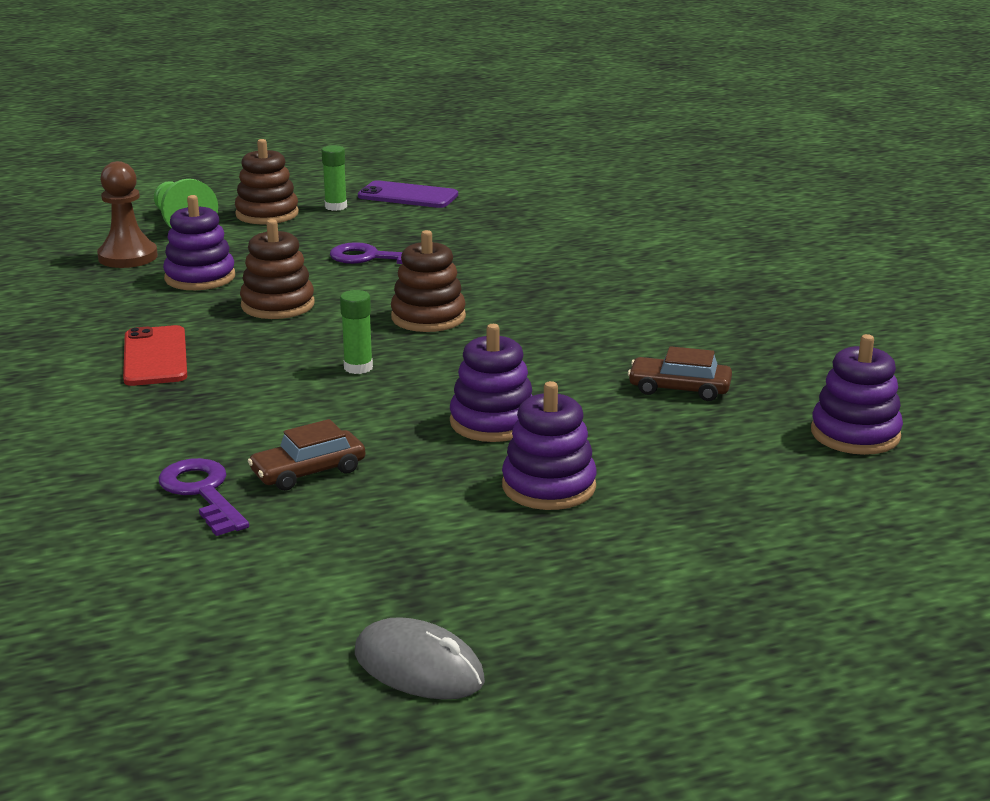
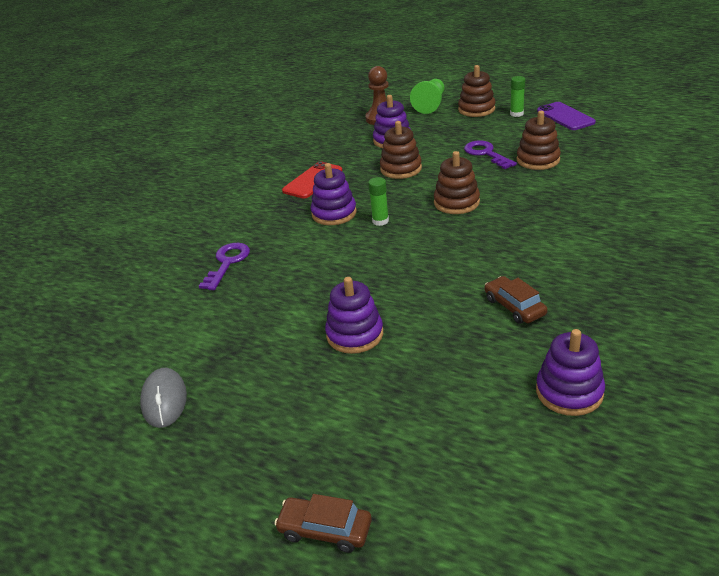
camera: 50 degrees right, 10 degrees up
brown car [248,419,365,491] -> brown car moved to [274,494,372,553]
purple stacking toy [450,324,533,442] -> purple stacking toy moved to [311,163,357,225]
none -> brown stacking toy [517,111,561,170]

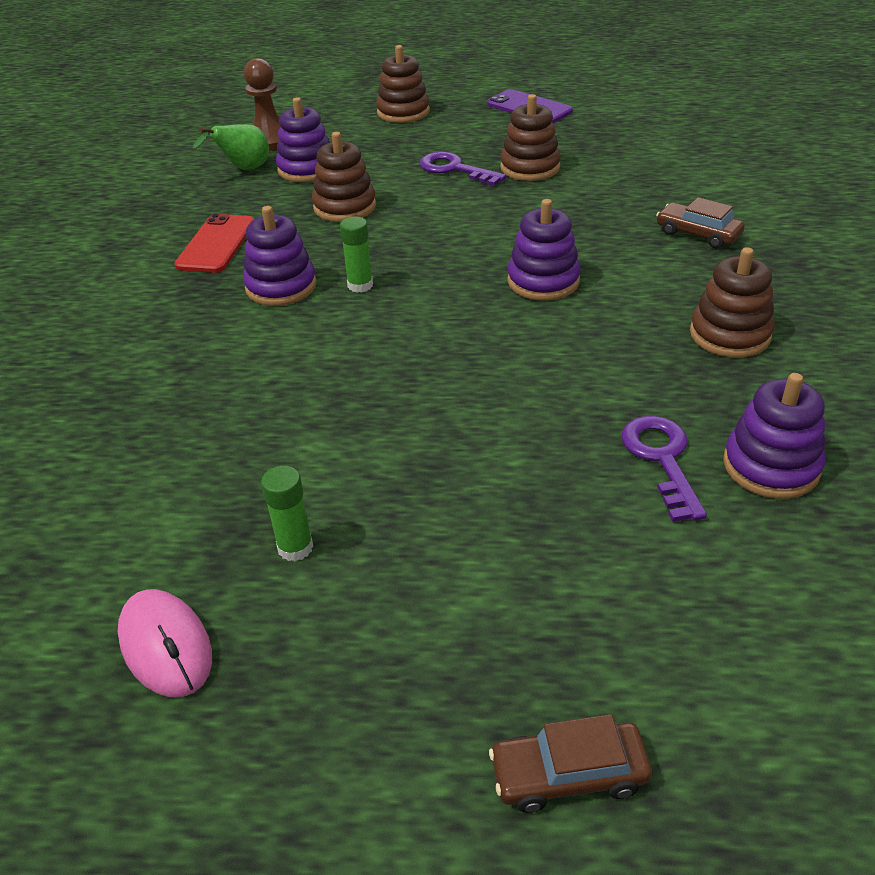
camera: 25 degrees left, 5 degrees up
grey mouse [140,368,187,428] -> pink mouse [118,589,212,697]
purple key [199,243,250,290] -> purple key moved to [622,416,707,522]
purple stacking toy [325,277,383,354] -> purple stacking toy moved to [507,199,581,301]
green pawn [410,79,444,114] -> none
brown stacking toy [434,151,480,214] -> brown stacking toy moved to [690,247,775,357]
brown car [485,276,548,324] -> brown car moved to [656,197,745,248]
green glue stick [510,76,525,117] -> green glue stick moved to [261,466,313,561]
none -> green pear [193,124,269,170]

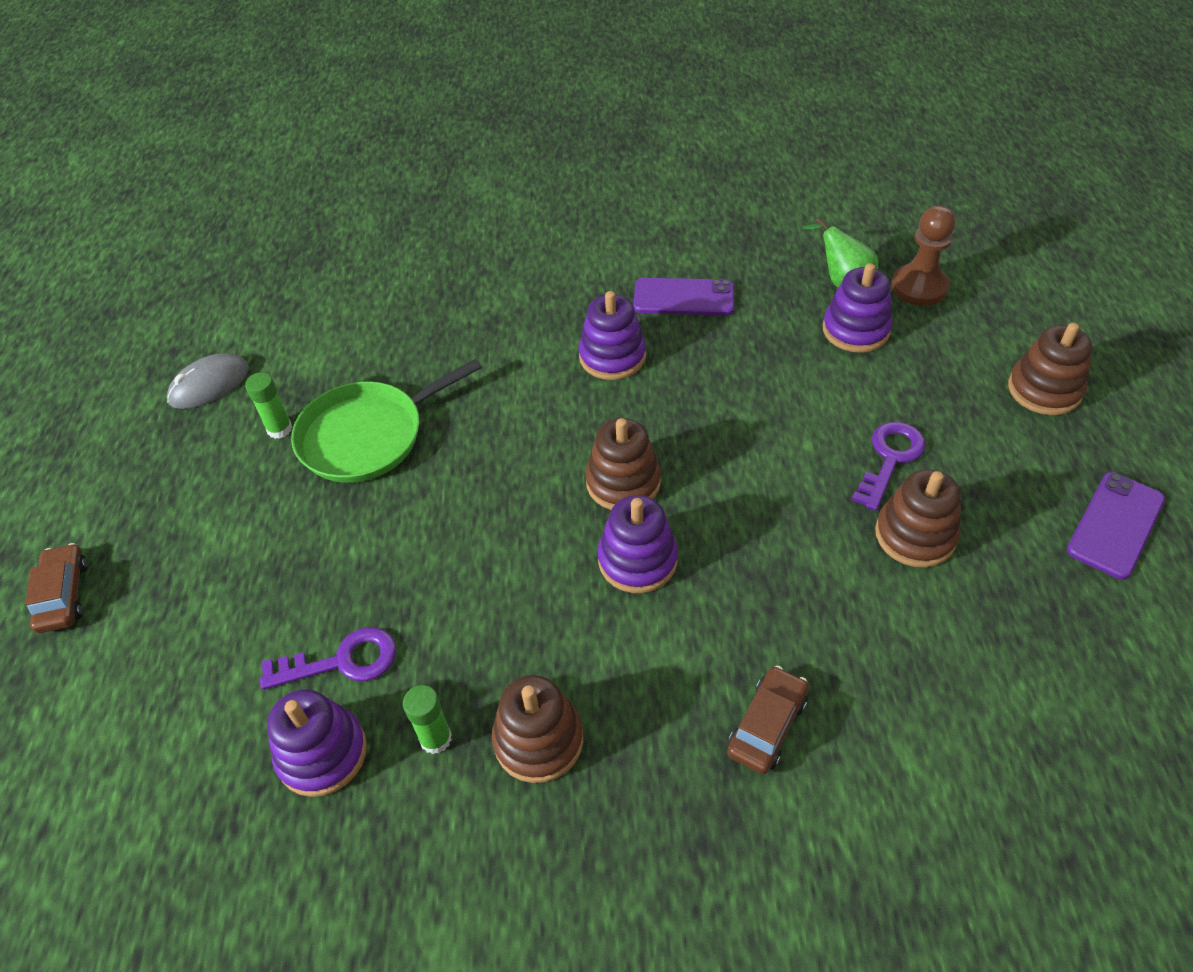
camera: 85 degrees right, 10 degrees up
pink mouse [118,589,212,697] -> grey mouse [167,353,249,409]
red phone [174,213,255,273] -> purple phone [633,278,734,315]
brown stacking toy [312,132,376,222] -> brown stacking toy moved to [586,418,661,510]
green glue stick [340,216,373,293] -> green glue stick moved to [403,685,452,754]
none -> green pan [291,359,482,483]

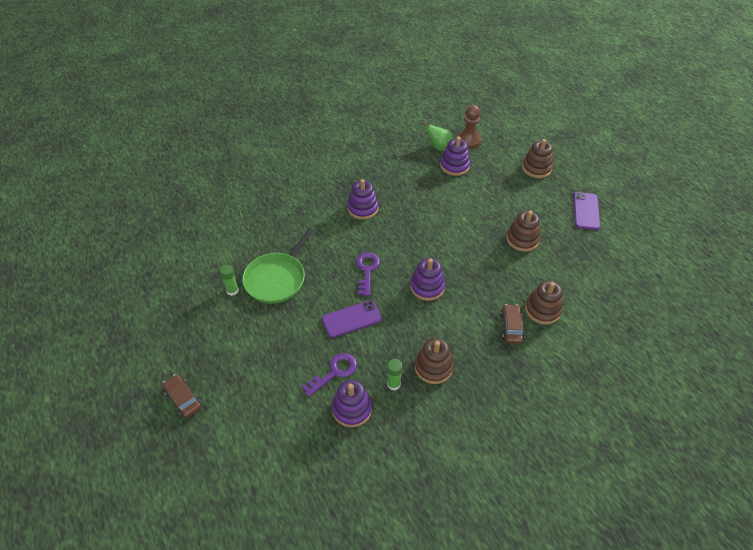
camera: 30 degrees left, 0 degrees up
grey mouse [167,353,249,409] -> none
brown stacking toy [586,418,661,510] -> brown stacking toy moved to [525,281,563,325]
purple phone [633,278,734,315] -> purple phone moved to [322,300,382,338]
purple key [852,422,926,511] -> purple key moved to [356,252,380,296]

